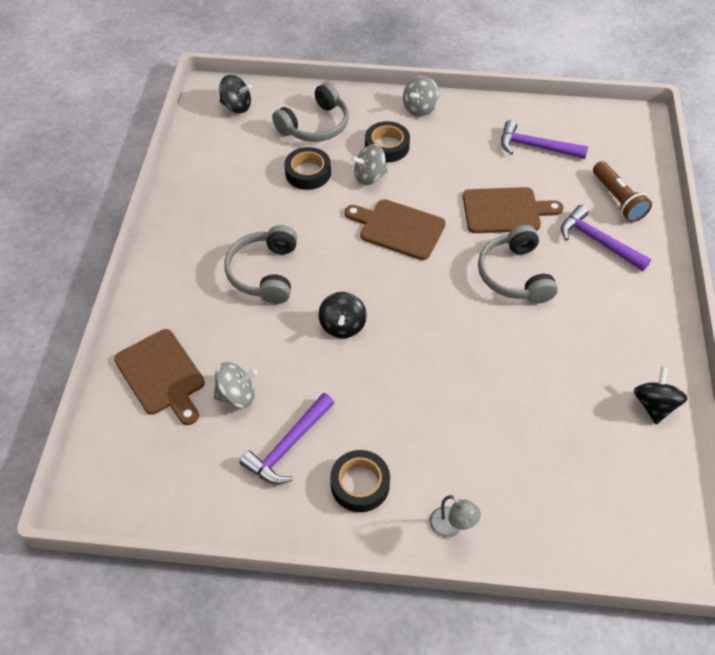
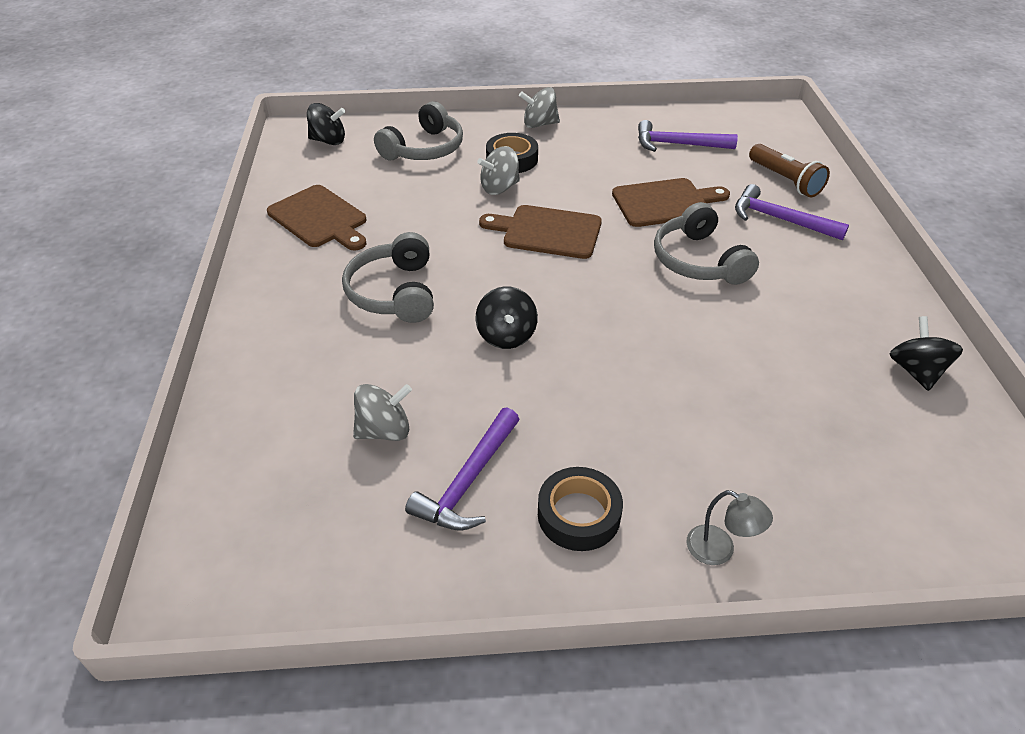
camera: 10 degrees left, 10 degrees down
brown cutting board [114,329,205,425] -> brown cutting board moved to [267,185,367,251]
black tape [284,147,331,190] -> none
grey spinning top [403,76,439,117] -> grey spinning top turned 60 degrees clockwise [519,87,560,128]

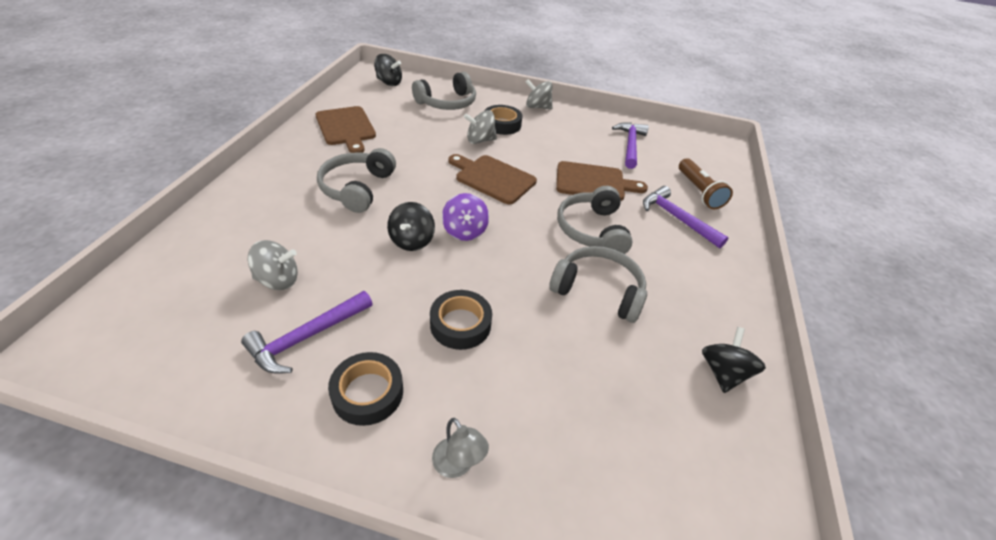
camera: 15 degrees right, 0 degrees up
purple hammer [638,120,738,152] -> purple hammer turned 75 degrees clockwise [612,122,649,169]
none -> black tape [430,290,492,350]
none -> purple spinning top [442,193,489,241]
none -> grey headphones [549,246,647,323]

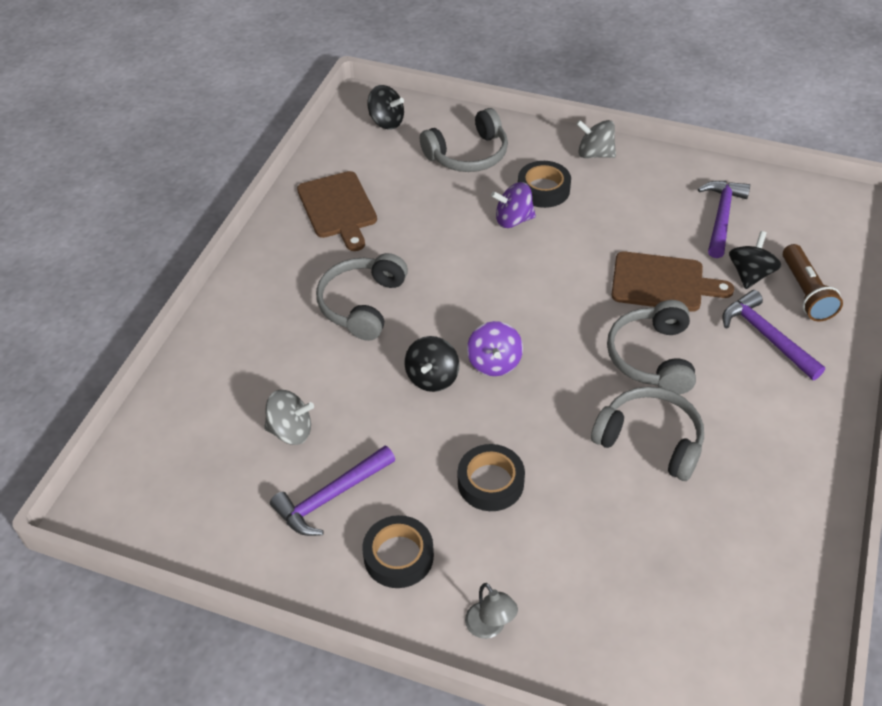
camera: 10 degrees right, 5 degrees up
brown cutting board [448,154,537,204] -> none
grey spinning top [464,110,497,144] -> purple spinning top [491,182,536,228]
black spinning top [702,327,766,393] -> black spinning top moved to [729,231,781,289]

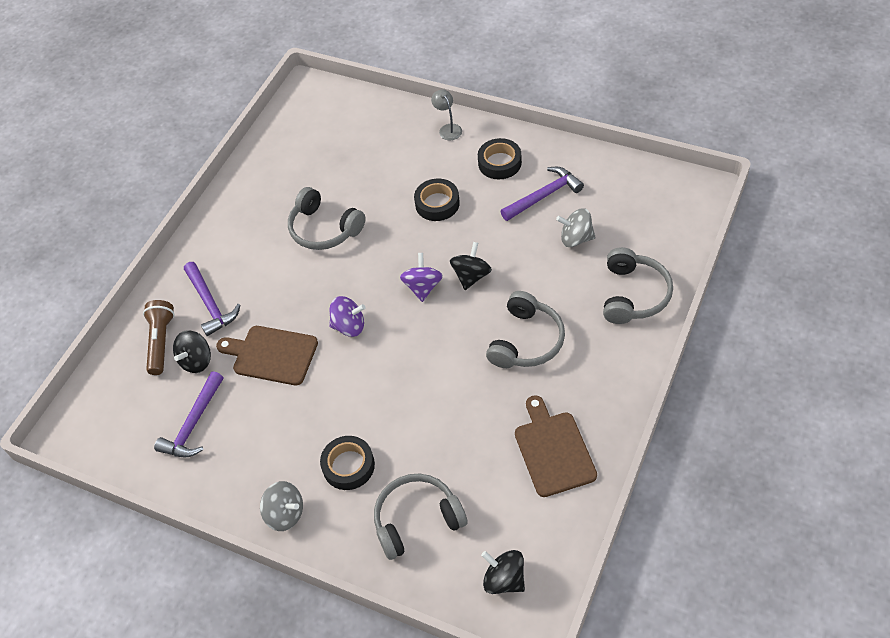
camera: 170 degrees left, 5 degrees up
purple spinning top [491,182,536,228] -> purple spinning top moved to [329,296,366,337]
grey headphones [607,300,696,394] -> grey headphones moved to [603,247,673,324]

